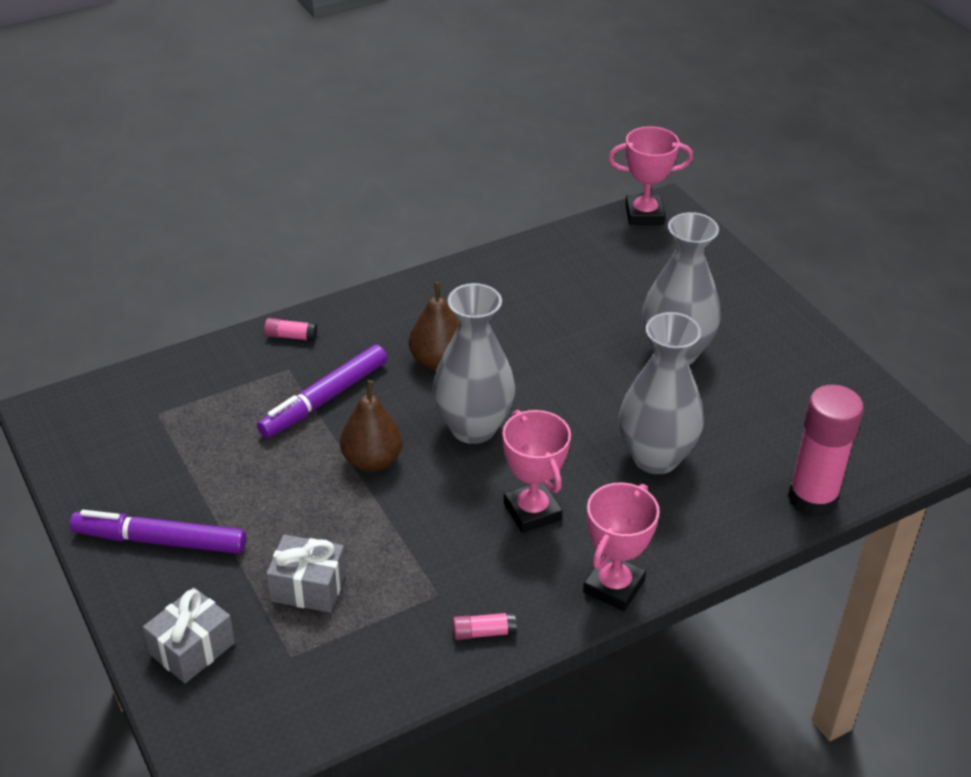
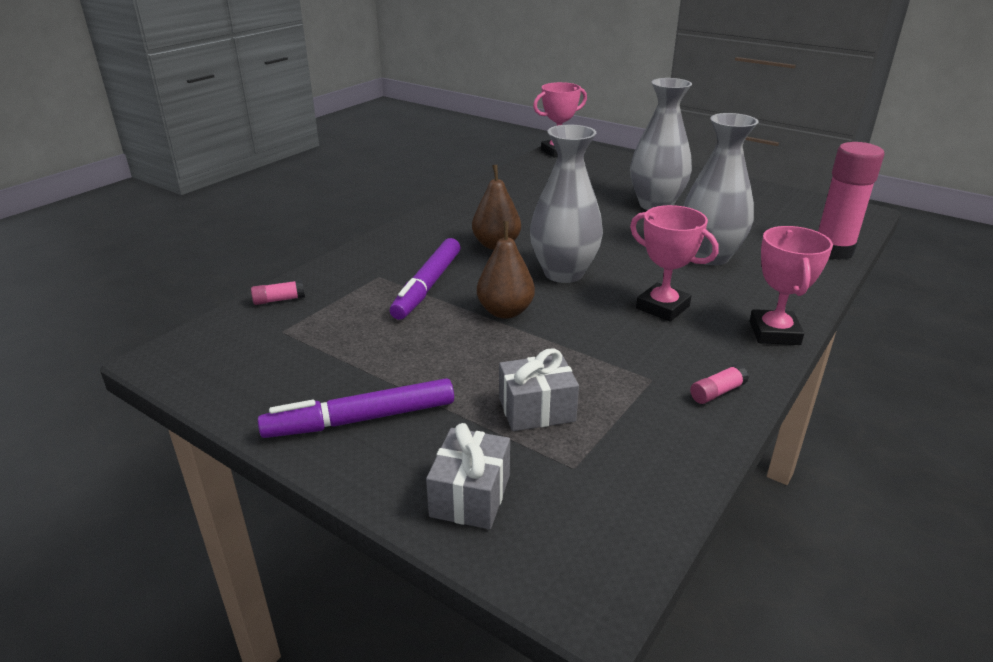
camera: 25 degrees left, 10 degrees down
pink glue stick [264,318,317,341] -> pink glue stick moved to [251,280,305,305]

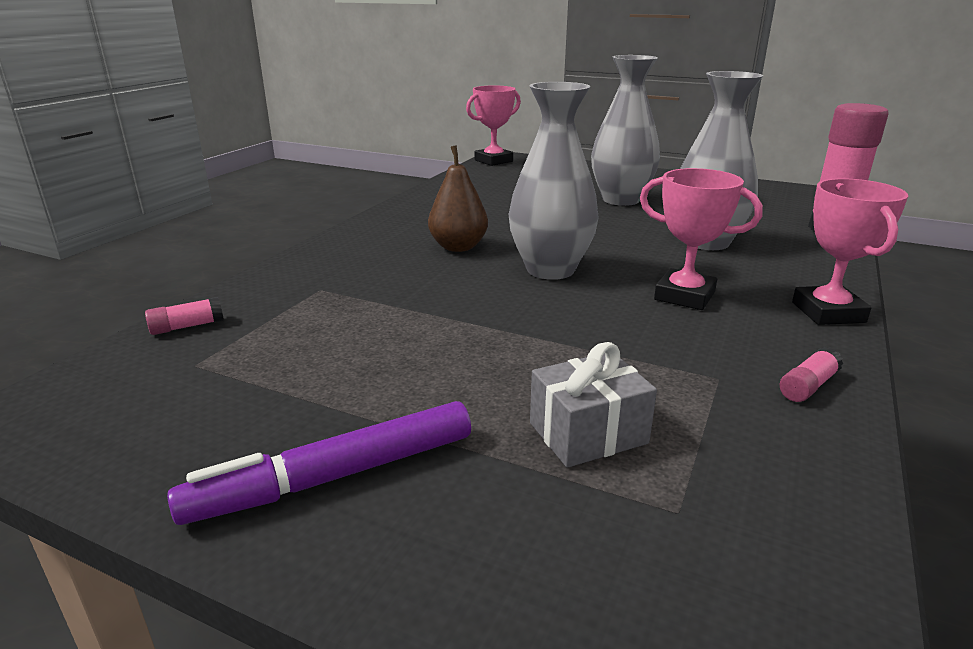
camera: 10 degrees left, 5 degrees down
purple marker [390,238,460,320] -> none
grey gift [426,423,510,529] -> none
brown pear [477,221,535,319] -> none

